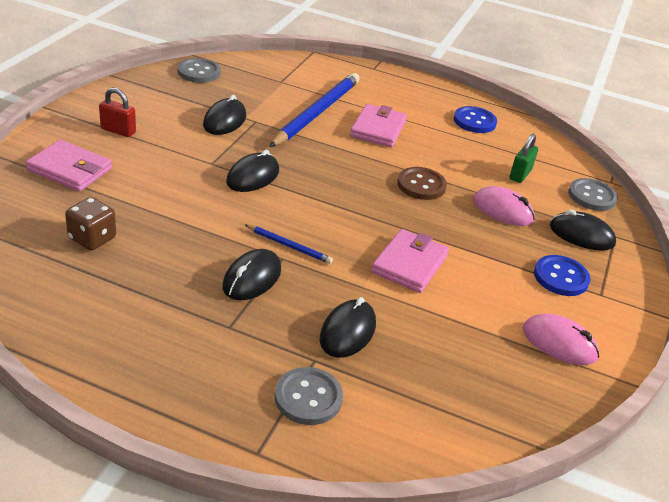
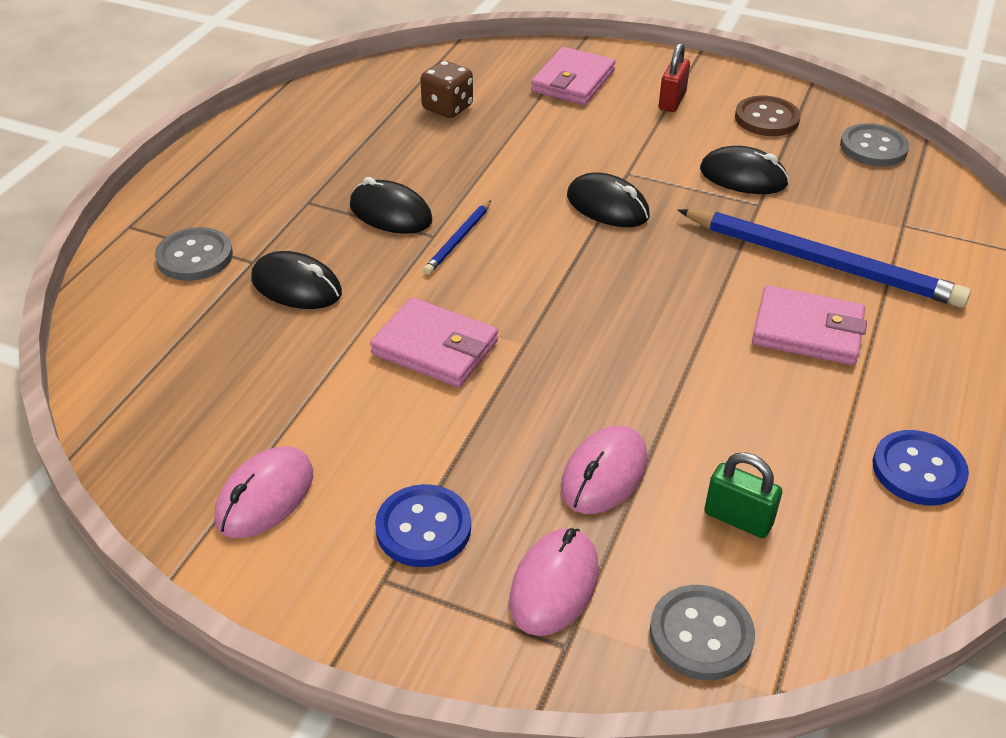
camera: 95 degrees right, 5 degrees up
brown button [397,167,447,200] -> brown button moved to [735,96,801,136]
black mouse [550,209,616,251] -> pink mouse [509,528,599,636]

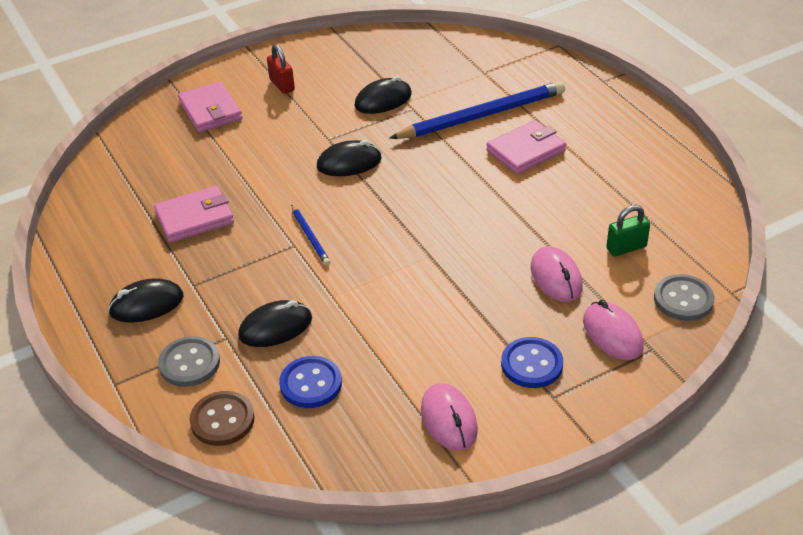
camera: 50 degrees left, 0 degrees up
black mouse [350,177,432,234] -> black mouse moved to [108,278,183,323]
pink wallet [370,297,498,387] -> pink wallet moved to [154,186,234,243]
brown dice [420,61,473,118] -> none
brown button [735,96,801,136] -> brown button moved to [190,391,255,446]
grey button [840,123,909,166] -> none
blue button [873,430,969,505] -> blue button moved to [279,356,342,408]

